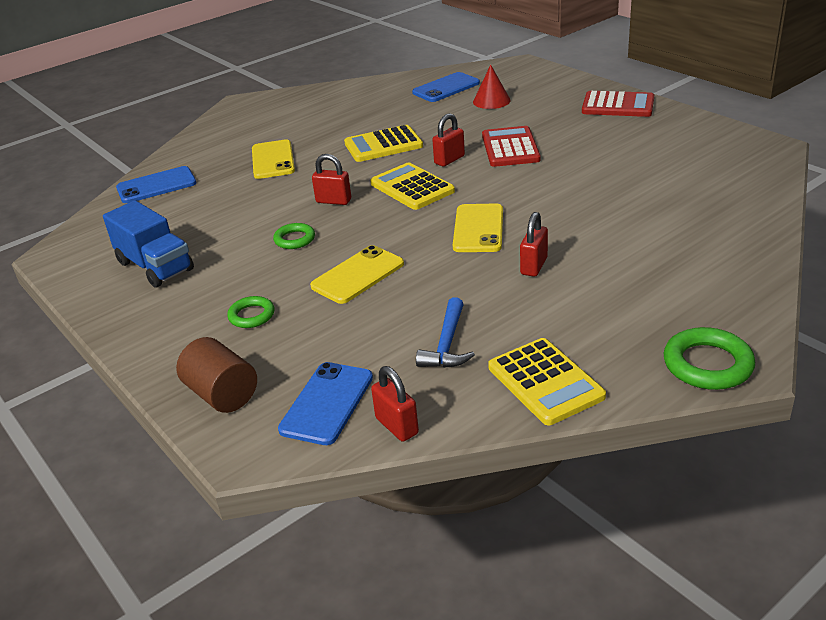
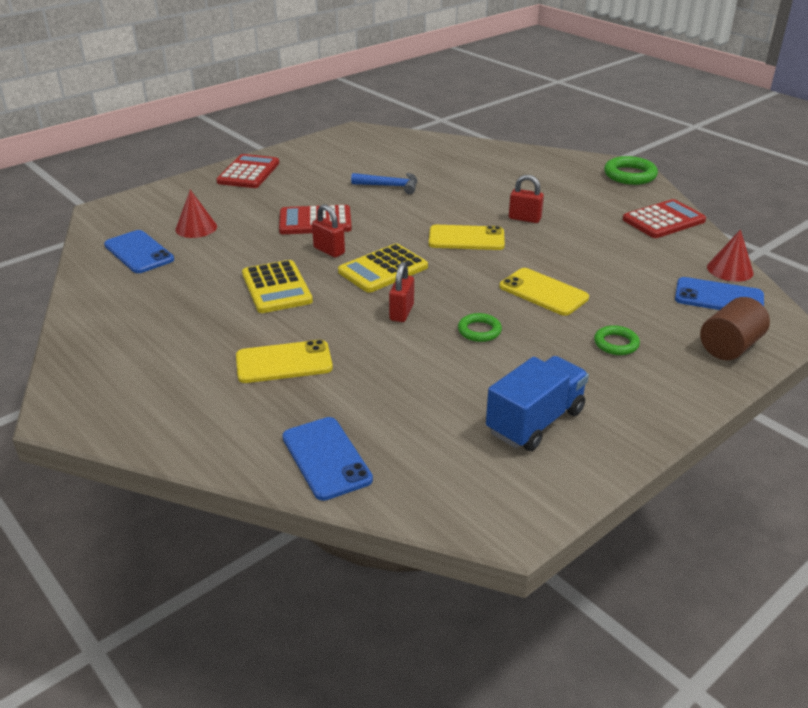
camera: 95 degrees left, 0 degrees up
red padlock [371,366,419,442] -> red cone [707,229,754,282]
blue hammer [416,297,475,368] -> blue hammer moved to [351,173,417,194]
yellow calculator [488,338,606,425] -> red calculator [623,199,706,238]

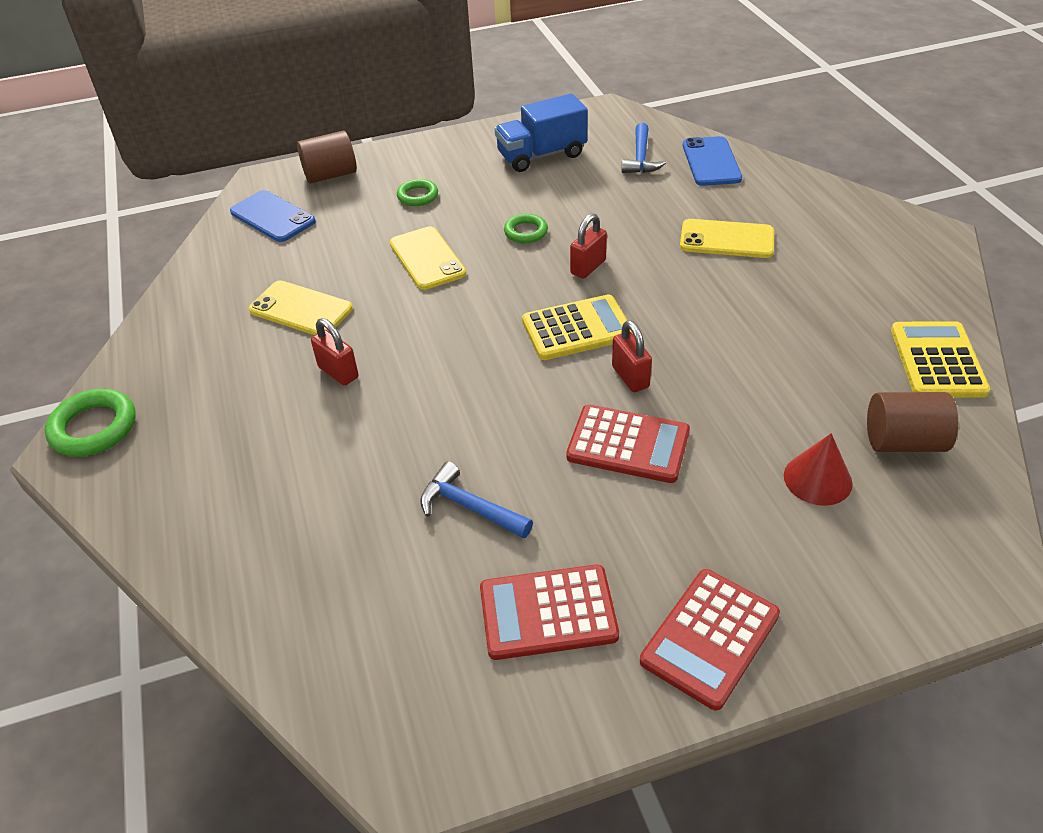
camera: 155 degrees left, 10 degrees up
blue phone [104,230,174,273] -> brown cylinder [867,392,958,452]
yellow calculator [242,260,313,313] -> yellow calculator moved to [891,321,990,397]
yellow phone [429,225,505,250] -> yellow phone moved to [249,280,353,335]
red calculator [623,199,706,238] -> red calculator moved to [480,564,619,660]
red cone [707,229,754,282] -> none
none -> blue hammer [621,123,667,173]

